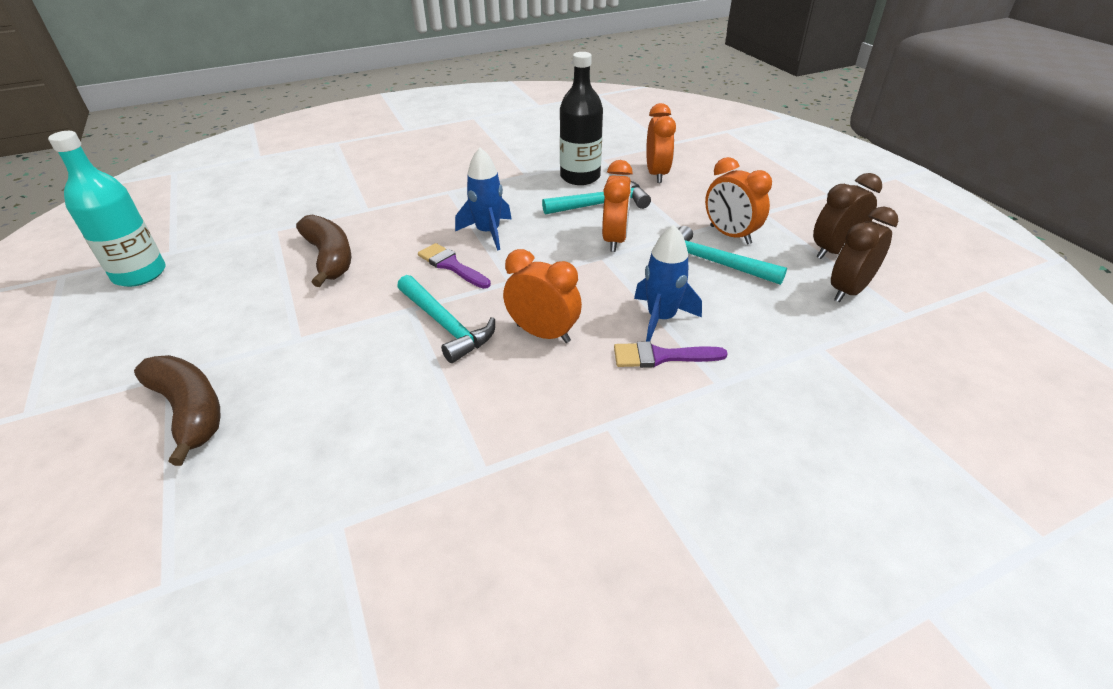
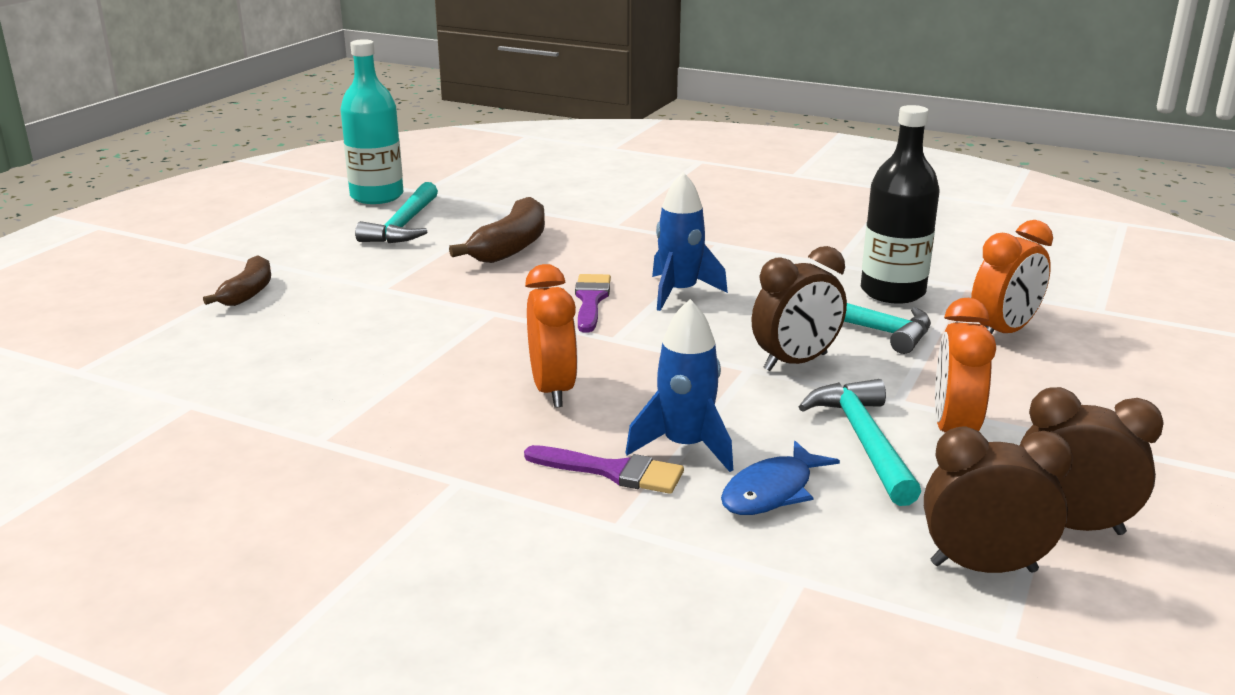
camera: 50 degrees right, 15 degrees down
brown banana [134,355,221,466] -> brown banana [203,256,271,306], size x0.65
turquoise hammer [397,275,495,363] -> turquoise hammer moved to [355,182,438,243]
orange clock [602,160,633,252] -> brown clock [751,246,847,371]
purple brush [614,341,728,368] -> purple brush turned 150 degrees clockwise [524,445,684,494]
none -> blue fish [721,441,840,515]

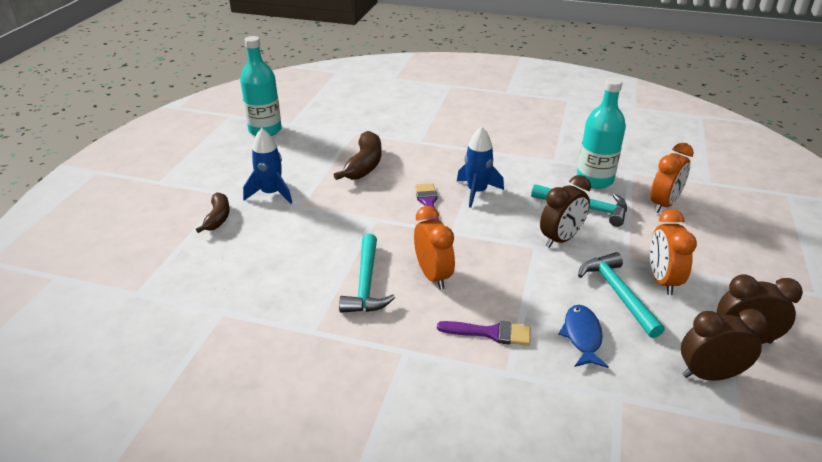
camera: 10 degrees left, 10 degrees up
turquoise hammer [355,182,438,243] -> turquoise hammer moved to [339,234,395,313]
blue rocket [626,299,733,472] -> blue rocket moved to [243,128,292,204]
blue fish [721,441,840,515] -> blue fish turned 150 degrees clockwise [558,305,609,368]
black bottle [861,105,940,304] -> turquoise bottle [577,78,626,189]

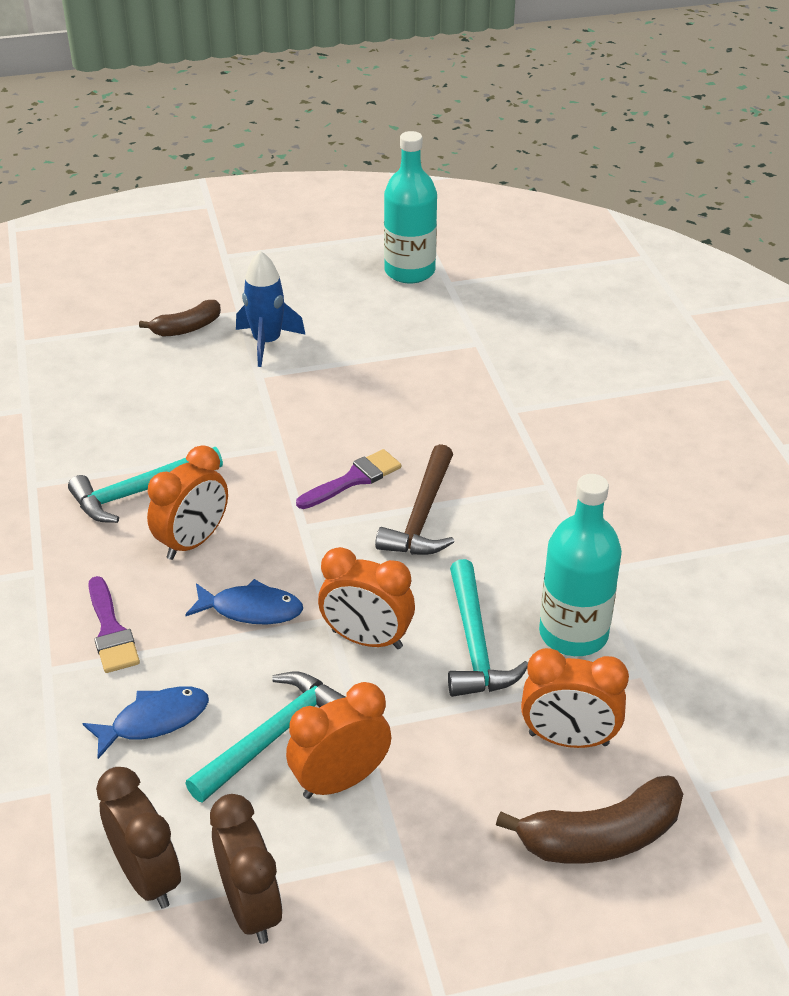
camera: 60 degrees right, 5 degrees up
brown banana [334,131,382,180] -> brown banana moved to [496,775,683,864]
blue rocket [457,126,504,208] -> brown hammer [375,444,454,555]
brown clock [540,175,591,248] -> orange clock [318,547,415,649]
none -> blue fish [185,579,303,625]

